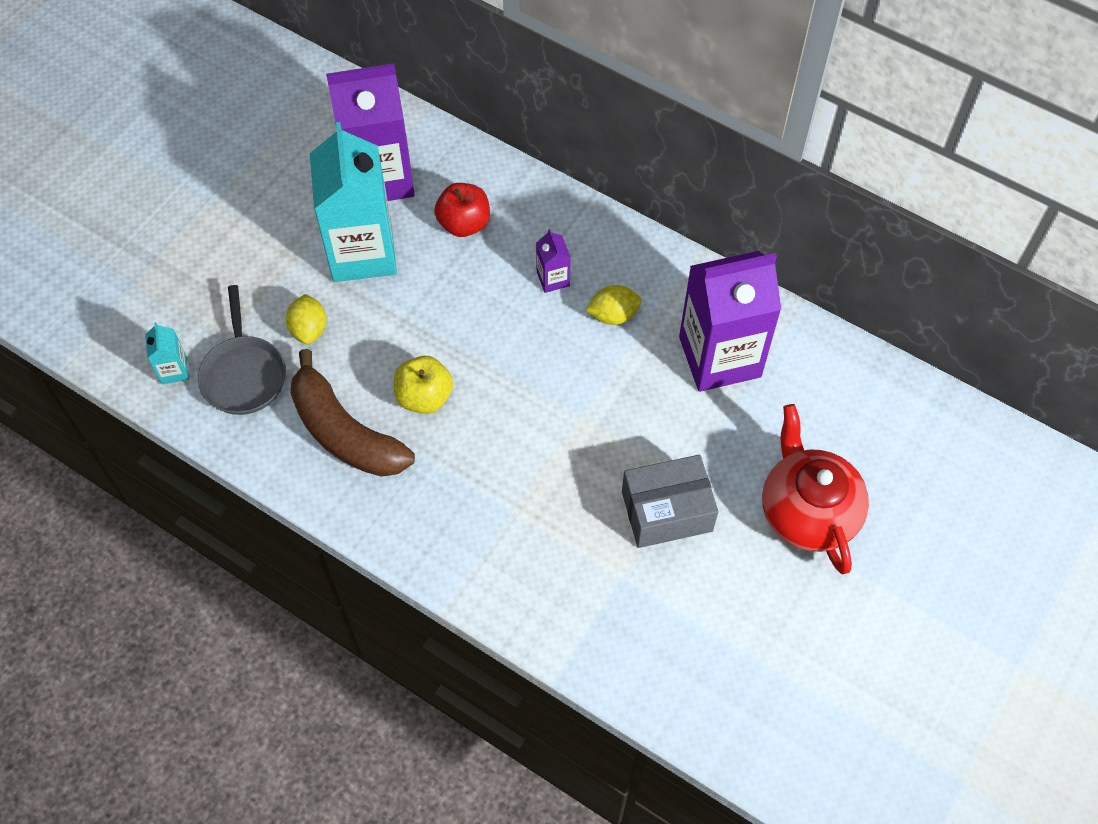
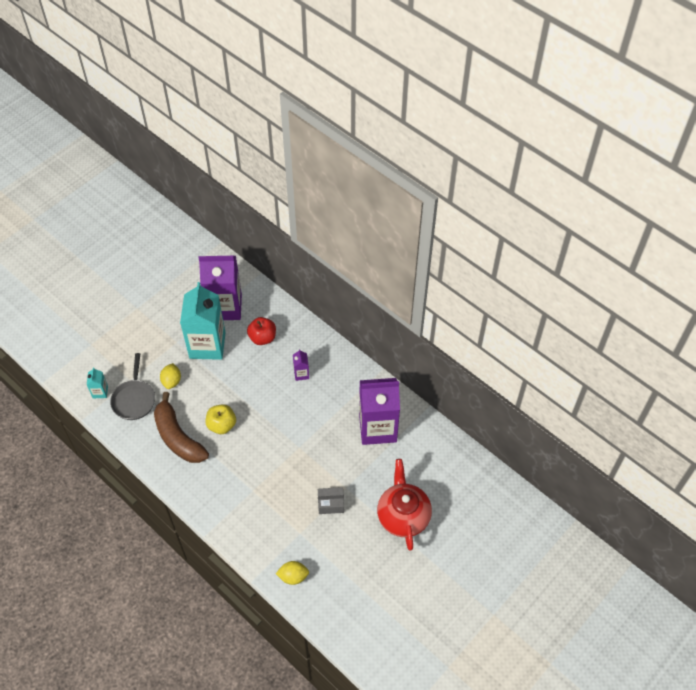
camera: 10 degrees right, 5 degrees down
yellow lemon [585,285,642,325] -> yellow lemon moved to [276,561,309,585]
grey box [622,455,718,548] -> grey box [318,487,344,514], size x0.62

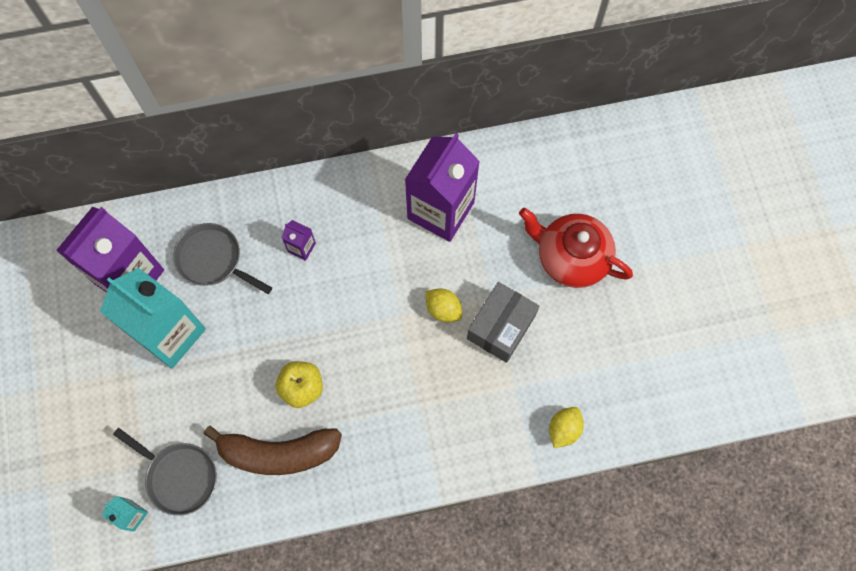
camera: 55 degrees left, 15 degrees up
yellow lemon [160,363,181,389] -> yellow lemon moved to [425,288,462,322]
red apple [247,317,276,345] -> grey pan [173,223,272,294]
grey box [318,487,344,514] -> grey box [467,282,539,363], size x1.60

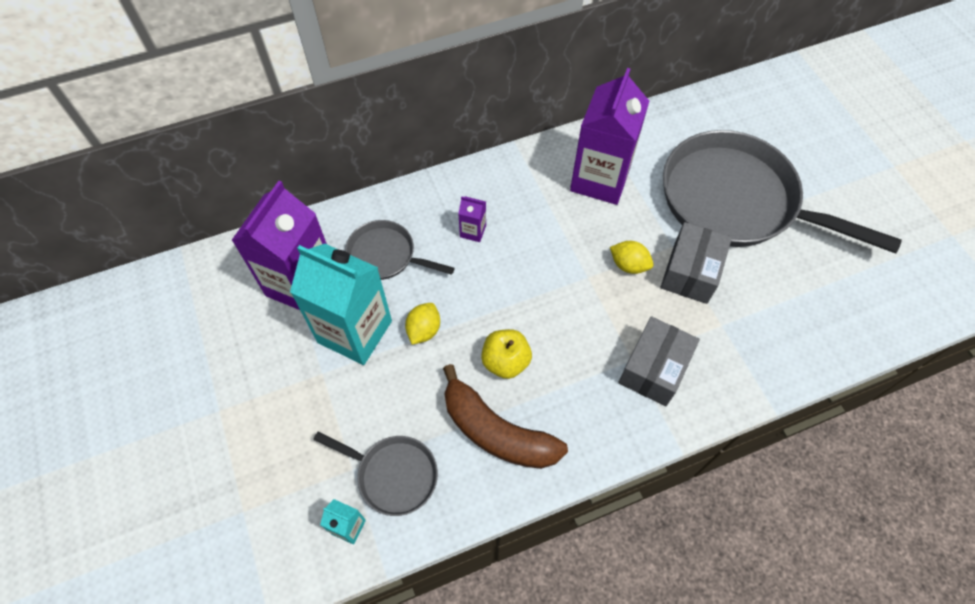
camera: 10 degrees left, 10 degrees down
brown banana [204,425,342,475] -> brown banana turned 45 degrees clockwise [443,364,568,469]
red teapot [519,208,633,288] -> grey pan [663,130,902,254]
yellow lemon [549,407,584,448] -> yellow lemon moved to [405,303,440,345]
none -> grey box [618,316,700,406]

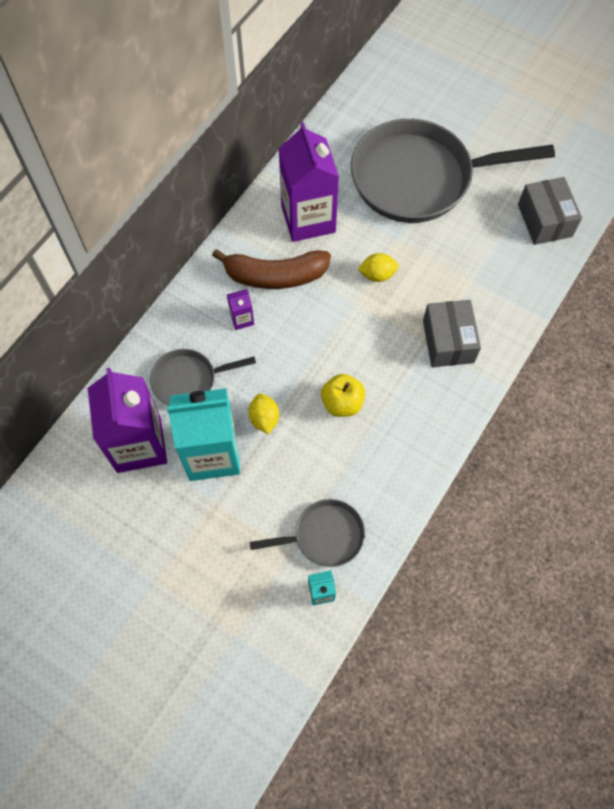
camera: 35 degrees left, 5 degrees up
brown banana [443,364,568,469] -> brown banana moved to [212,249,331,289]
grey box [660,222,732,304] -> grey box moved to [518,177,582,245]

